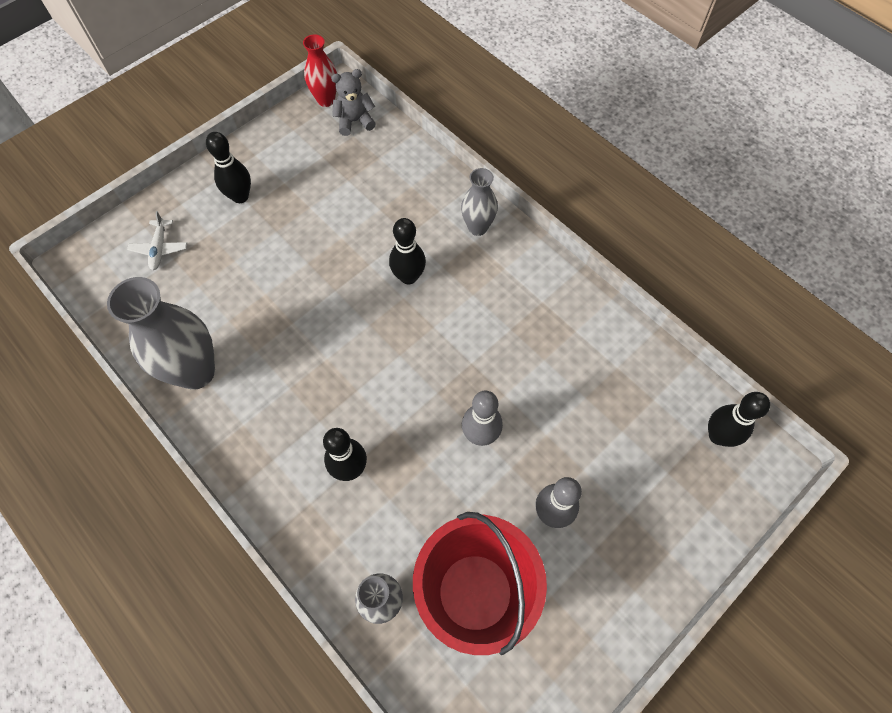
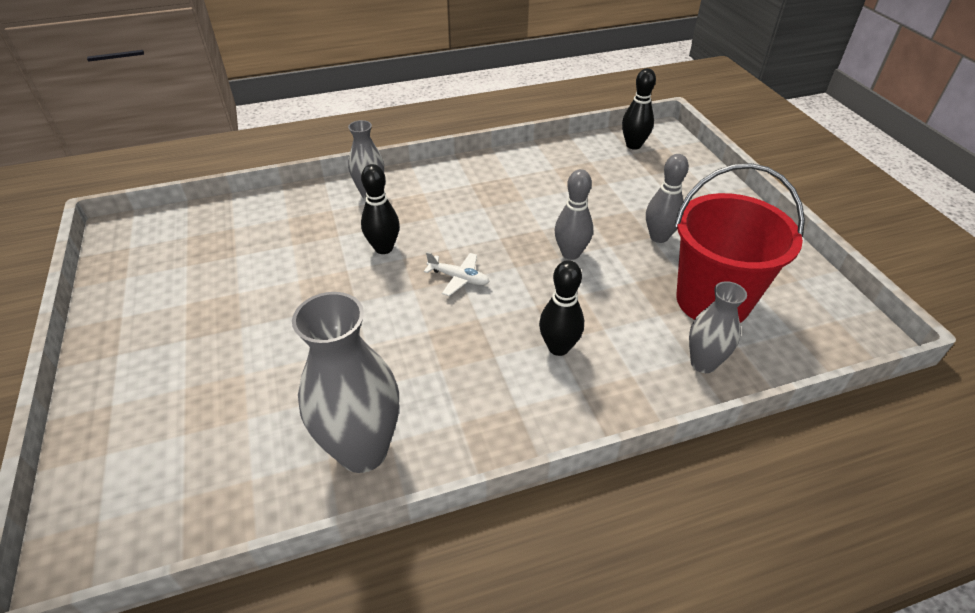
camera: 65 degrees left, 20 degrees down
white plane [127,211,187,270] -> white plane moved to [424,252,490,296]
black bowling pin [206,132,251,203] -> none
red vase [303,34,337,107] -> none
grey teddy bear [331,69,376,136] -> none

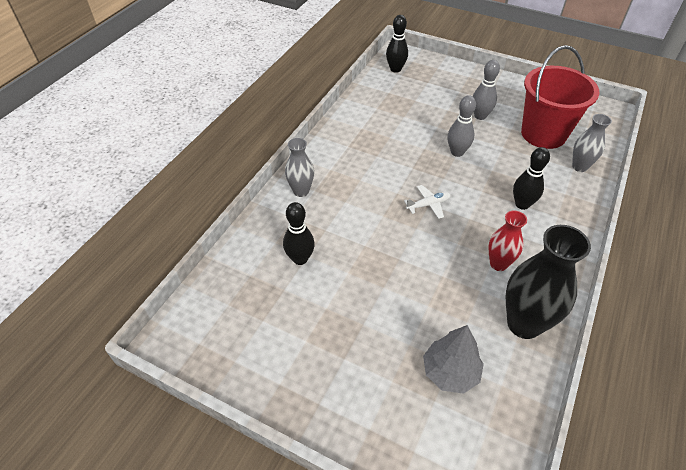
camera: 45 degrees left, 5 degrees up
grey vase [292,292,399,473] -> black vase [506,225,591,339]
black bowling pin [361,164,400,254] -> black bowling pin moved to [283,202,315,265]
none -> grey tree [423,325,484,394]
none -> red vase [489,210,527,271]

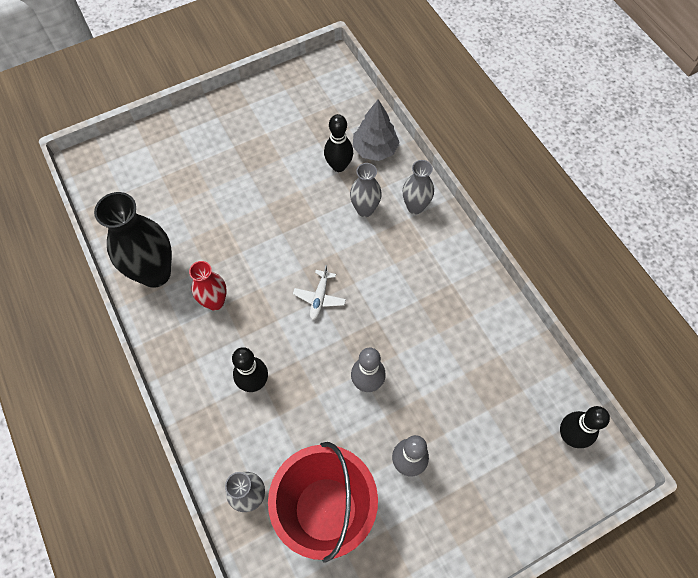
camera: 125 degrees right, 15 degrees up
grey tree [423,325,484,394] -> grey tree moved to [353,99,400,161]
none -> grey vase [350,163,382,217]

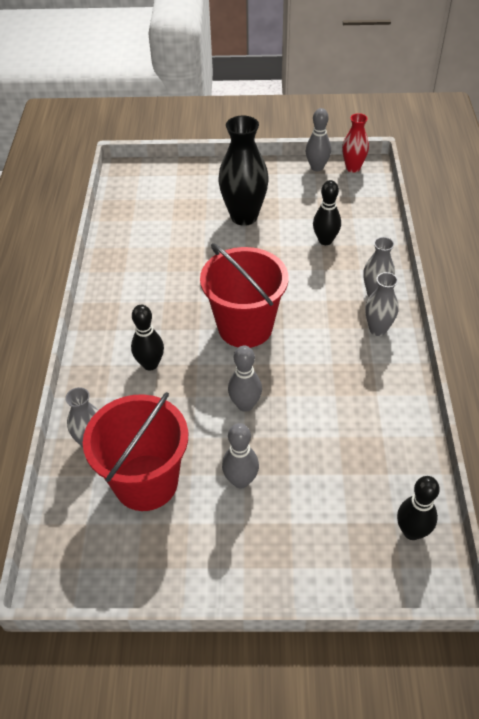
camera: 30 degrees right, 15 degrees down
black vase [94,192,172,288] -> black vase moved to [218,116,269,226]
red vase [189,261,227,311] -> red vase moved to [342,113,369,173]
white plane [293,265,346,320] -> red bucket [200,243,288,348]
grey vase [350,163,382,217] -> grey vase moved to [365,272,399,336]
grey tree [353,99,400,161] -> none
none -> grey bowling pin [306,108,331,171]

